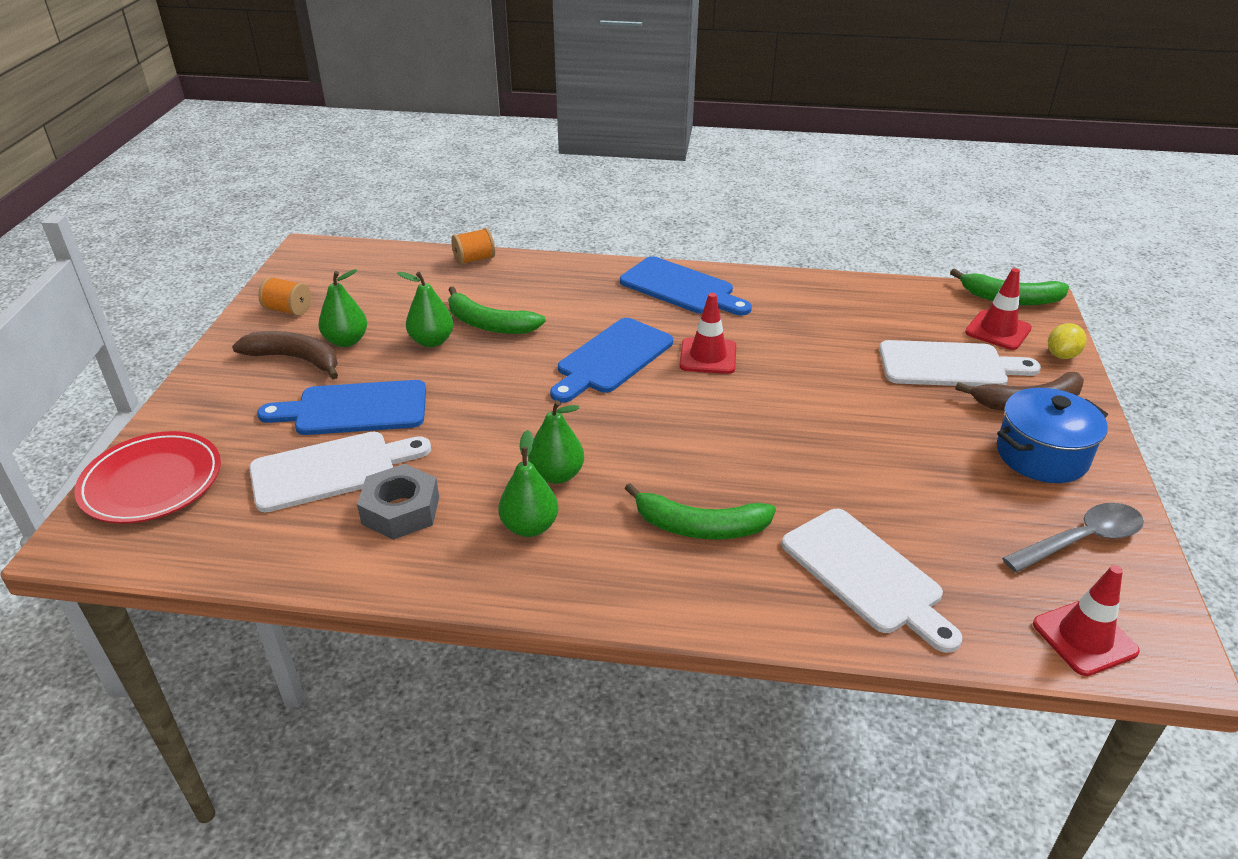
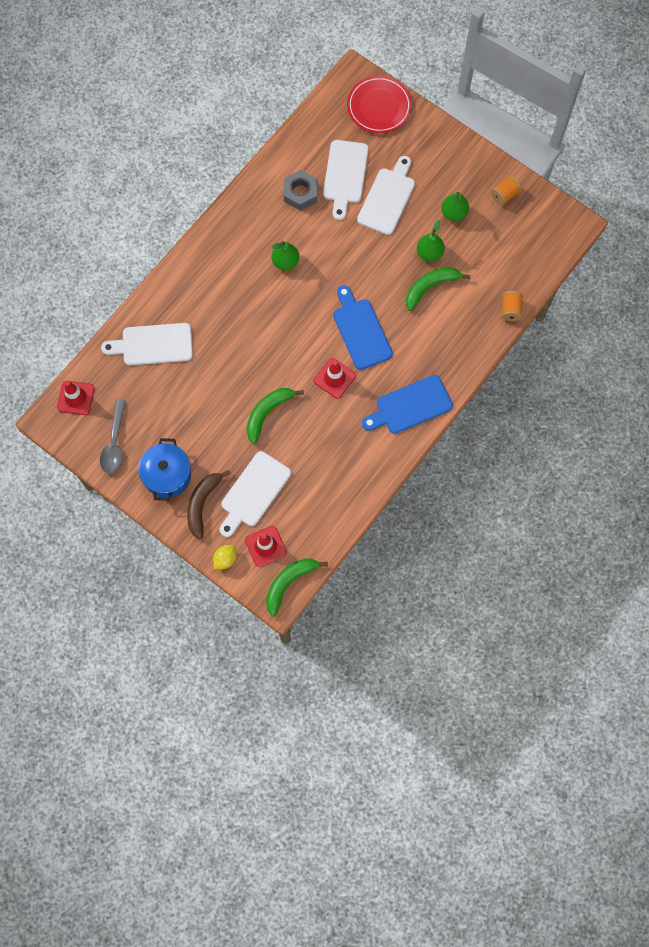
camera: 120 degrees right, 35 degrees up
brown banana [232,331,338,379] -> none
blue cutting board [257,380,426,435] -> white cutting board [357,156,415,235]
green pear [498,430,558,537] -> none
green banana [625,483,776,539] -> green banana moved to [247,388,304,444]
yellow lemon [1048,323,1086,359] -> yellow lemon turned 60 degrees clockwise [213,545,237,570]

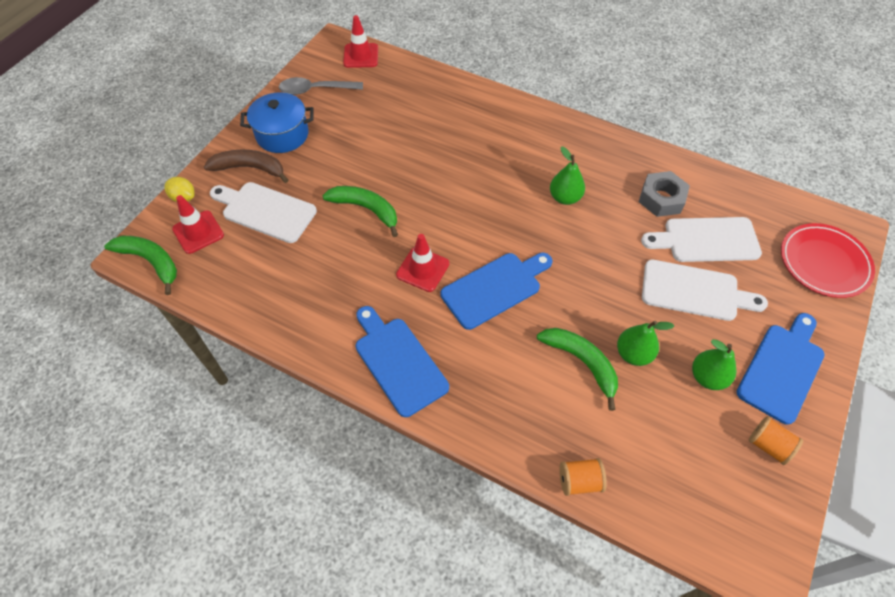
camera: 80 degrees right, 15 degrees down
white cutting board [101,323,193,365] -> none
none -> blue cutting board [737,313,825,425]

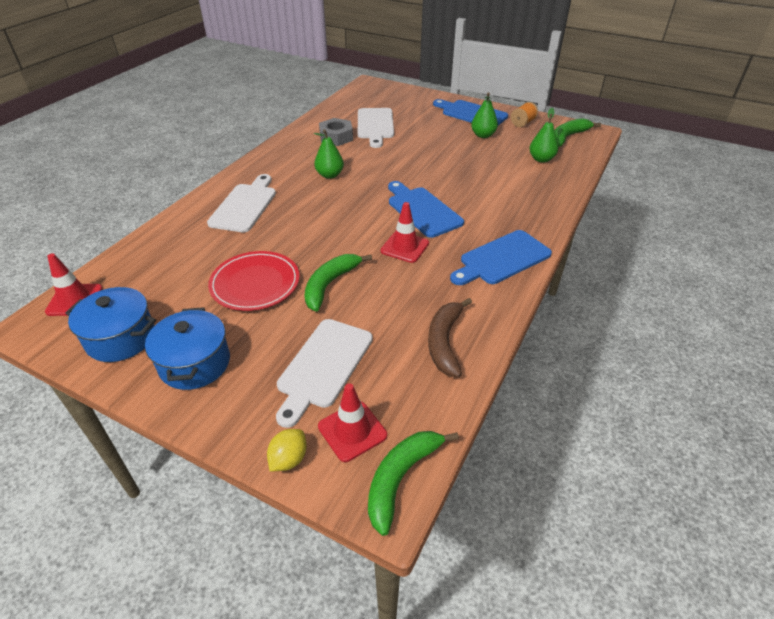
camera: 90 degrees left, 15 degrees down
brown banana [204,150,288,183] -> brown banana moved to [428,298,472,377]
grey spoon [279,77,363,95] -> blue pot [65,287,156,362]
green banana [537,328,618,411] -> green banana moved to [555,118,601,147]
orange spool [559,458,607,496] -> none
green pear [617,320,674,366] -> green pear moved to [529,108,558,163]
white cutting board [642,260,768,321] -> white cutting board moved to [207,174,276,232]
red plate [781,223,875,298] -> red plate moved to [208,251,300,311]

